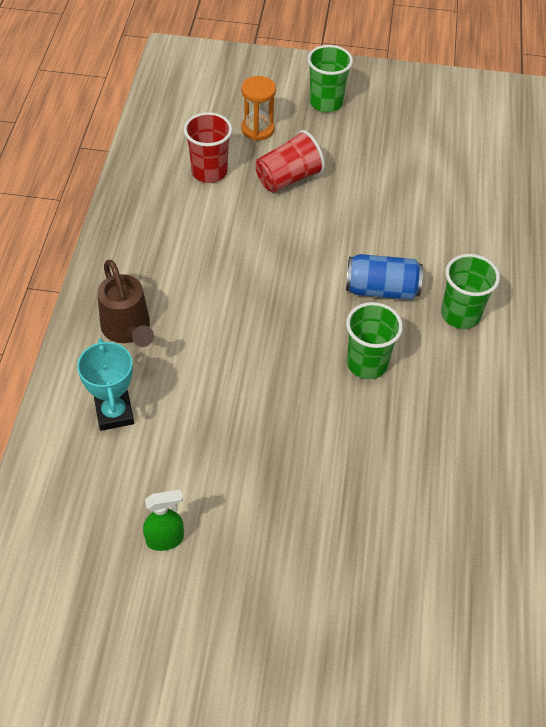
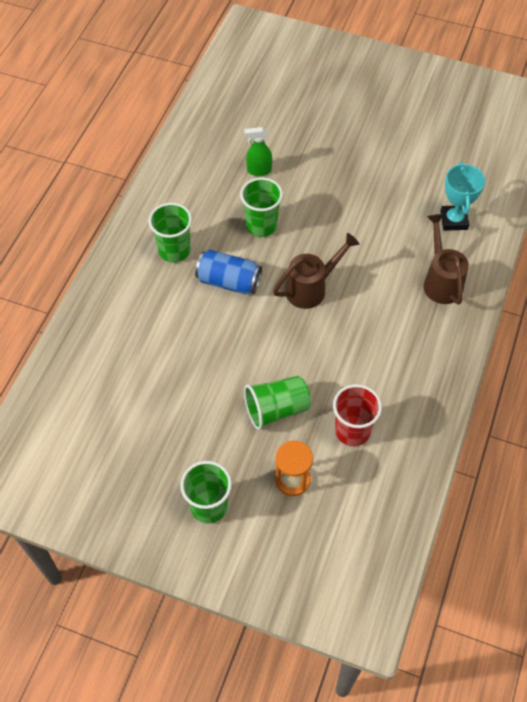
camera: 165 degrees left, 5 degrees up
green spray bottle [143,489,184,551] -> green spray bottle moved to [244,127,272,176]
red cup [255,130,325,192] -> green cup [244,376,311,430]
none -> brown watering can [273,233,359,309]

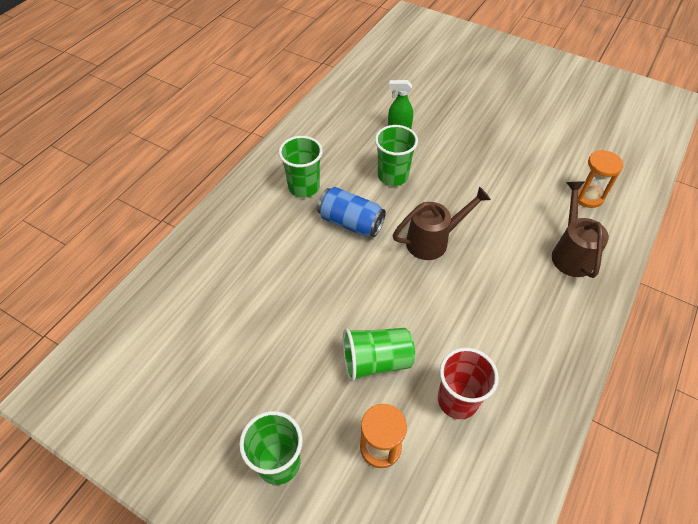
camera: 10 degrees right, 5 degrees down
turquoise trophy [440,162,485,231] -> orange hourglass [578,150,623,208]

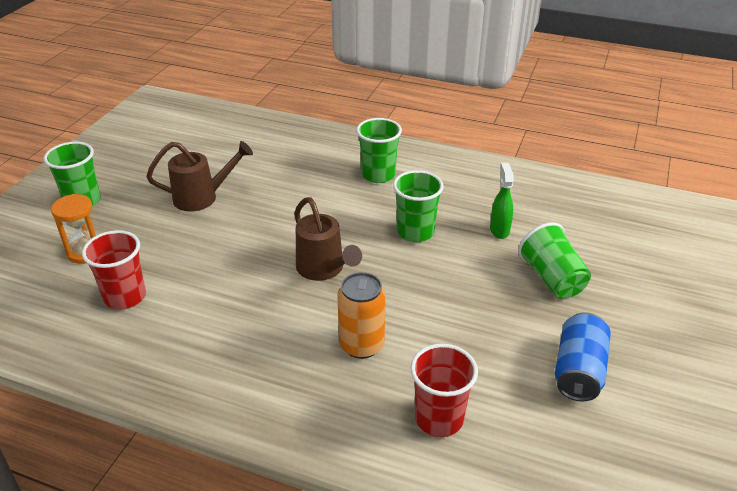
camera: 80 degrees right, 15 degrees down
blue can [317,187,386,237] -> blue can moved to [555,312,611,401]
green cup [343,328,415,382] -> green cup moved to [518,222,591,298]
brown watering can [552,182,609,278] -> brown watering can moved to [146,141,253,212]
orange hourglass [578,150,623,208] -> red cup [410,344,478,437]
none -> orange can [337,272,386,359]

